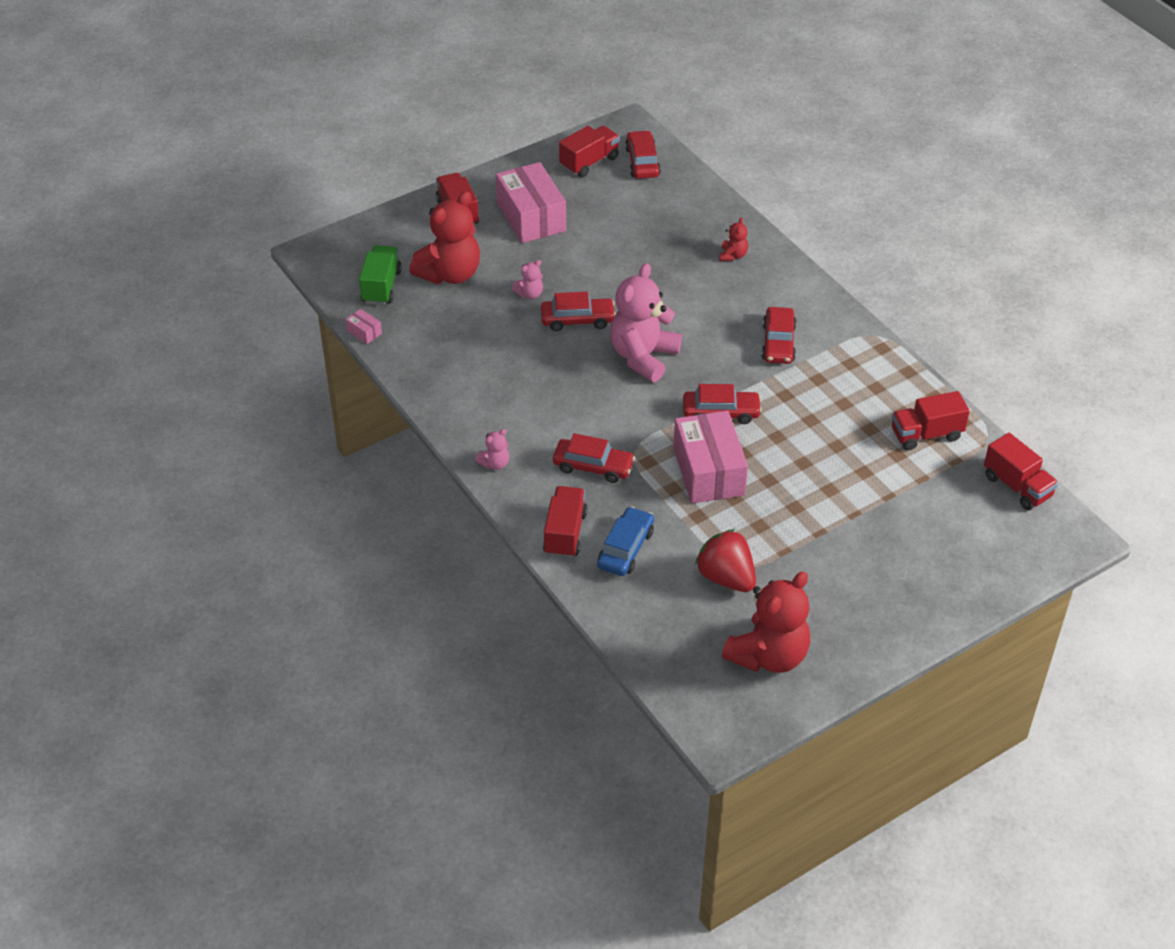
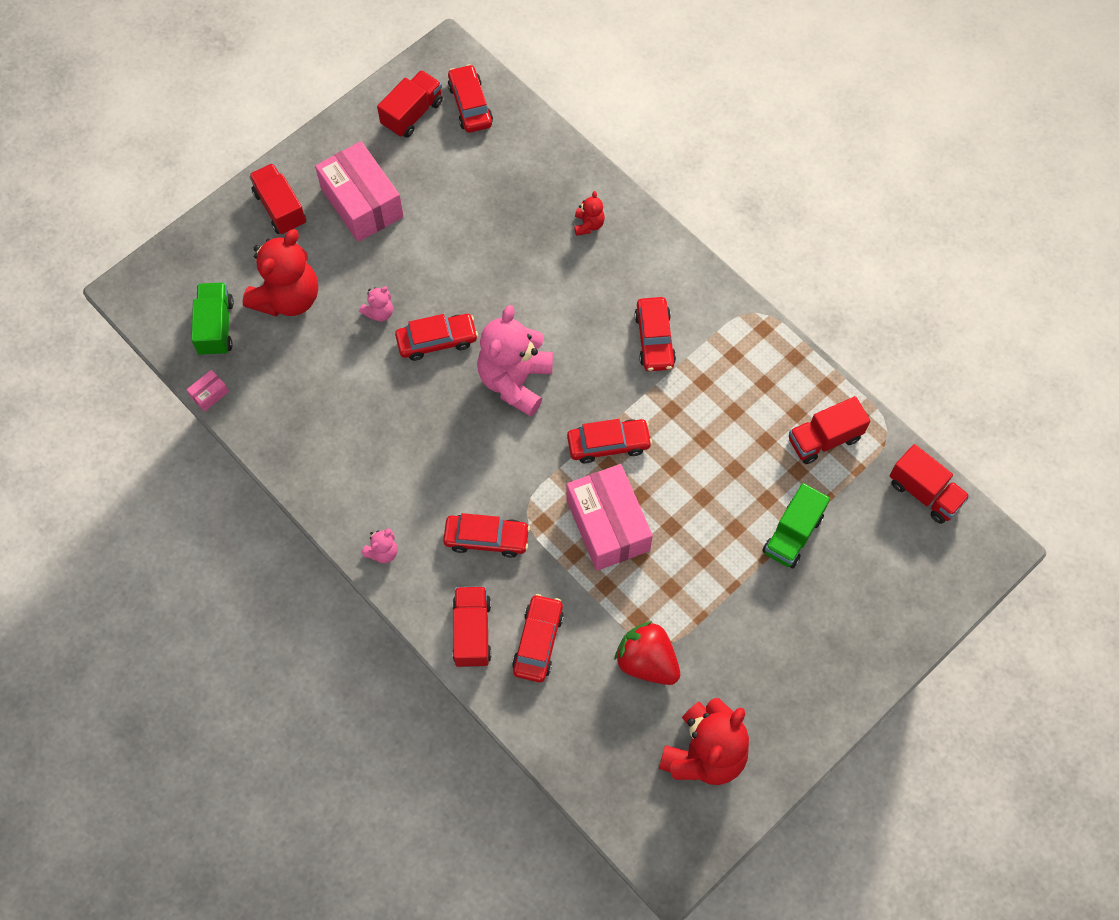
camera: 10 degrees left, 20 degrees up
pink box [346,309,382,344] -> pink box turned 75 degrees counterclockwise [186,370,229,412]
blue car [597,506,654,576] -> red car [512,594,564,682]
none -> green truck [762,483,830,568]

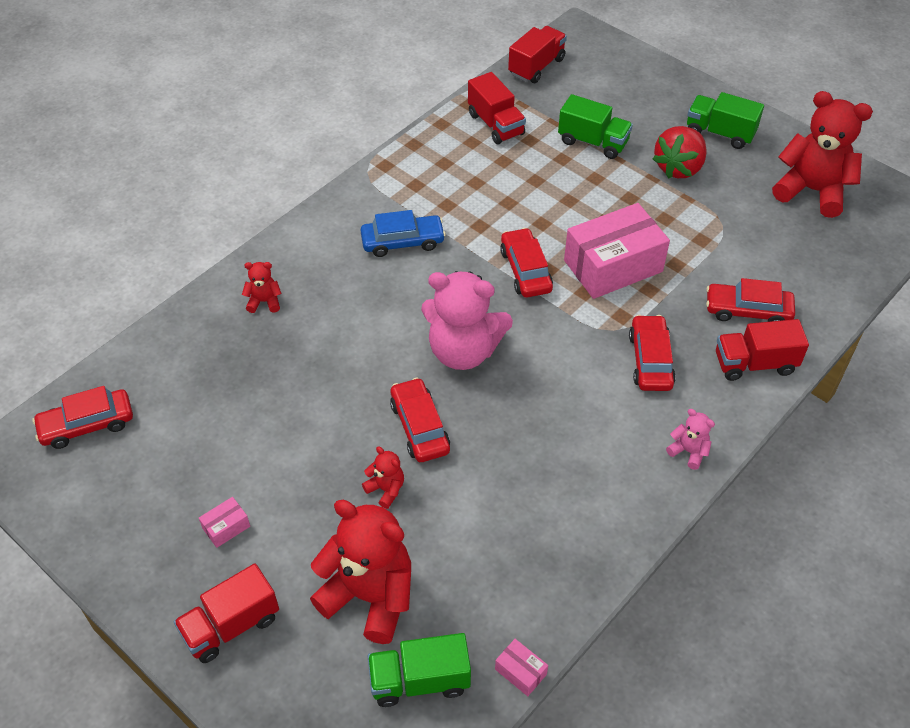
camera: 95 degrees left, 15 degrees down
pink box [315,141,404,242] -> pink box [199,497,250,548], size x0.40
pink teddy bear [359,286,393,322] -> red teddy bear [362,447,404,509]
red truck [377,70,443,138] -> none
red strawberry [614,621,680,685] -> red strawberry moved to [653,126,707,179]
red car [634,297,676,371] -> blue car [361,210,446,257]
none -> green truck [687,92,764,149]

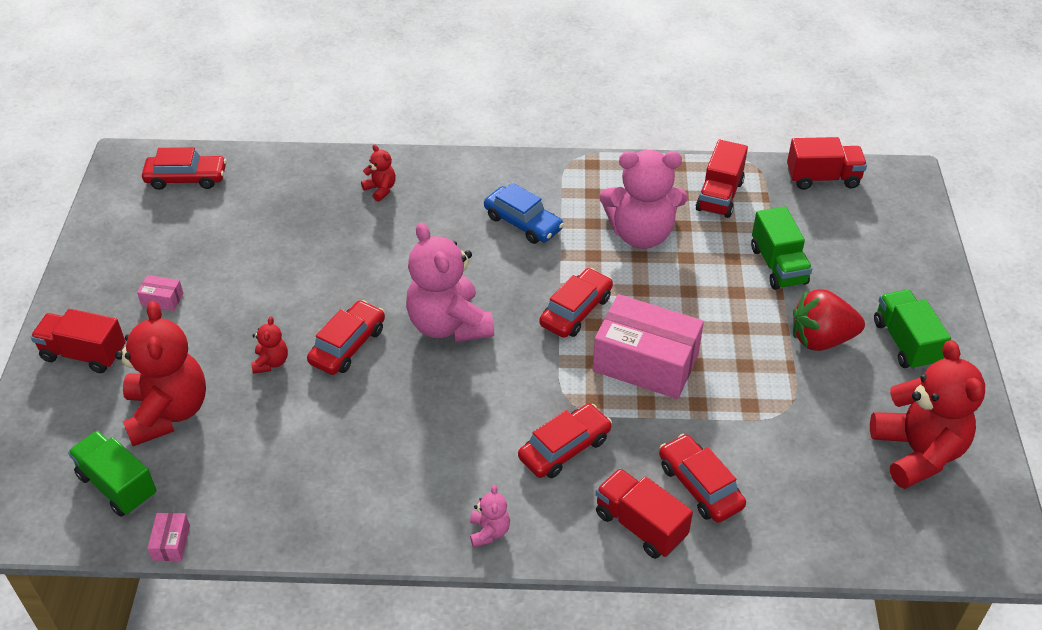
camera: 50 degrees right, 5 degrees down
red car [32,386,133,449] -> red car turned 150 degrees clockwise [142,147,226,190]
none -> pink teddy bear [600,150,687,249]

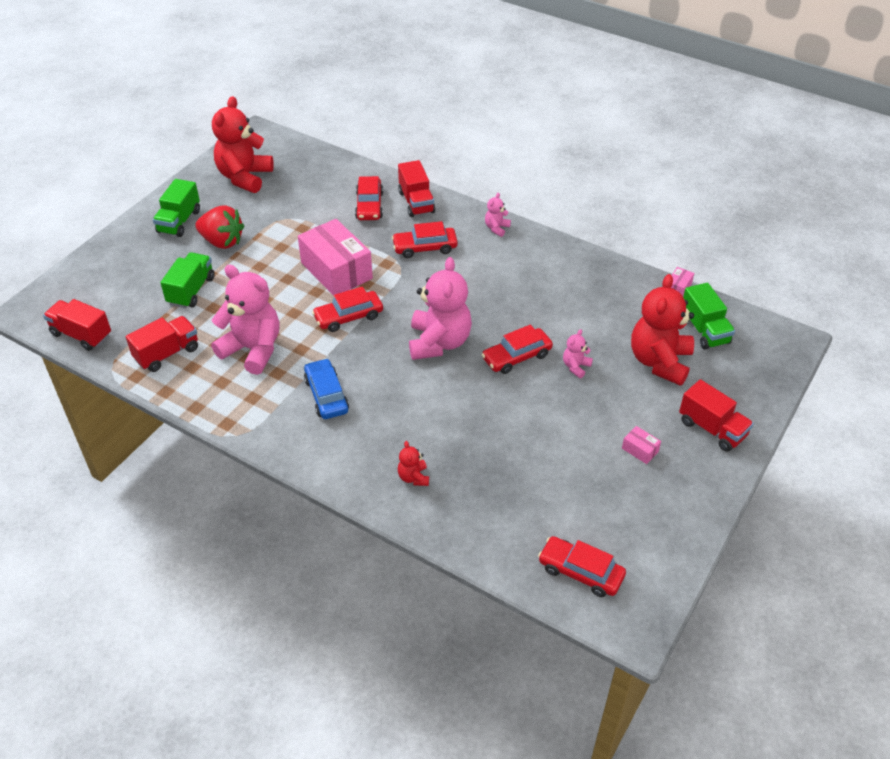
camera: 150 degrees left, 0 degrees up
red teddy bear [251,316,288,374] -> pink teddy bear [563,329,593,378]

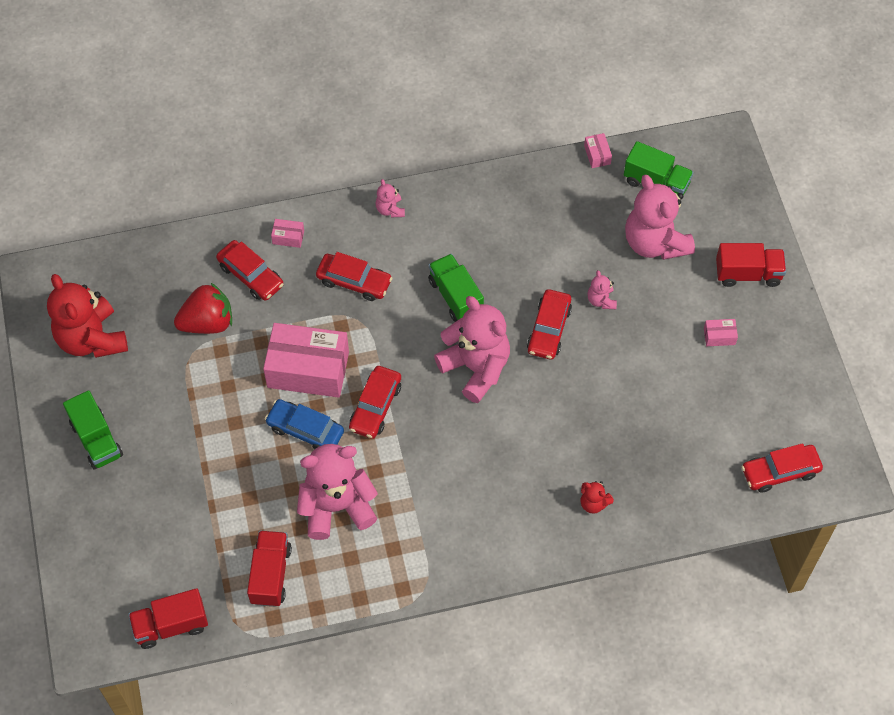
camera: 45 degrees left, 15 degrees up
green truck [160,252,215,308] -> green truck moved to [428,254,484,322]
red strawberry [195,205,244,249] -> red strawberry moved to [174,283,232,334]
blue car [304,358,349,419] -> blue car moved to [265,399,344,450]
red car [392,221,458,258] -> red car turned 105 degrees counterclockwise [316,252,392,301]
red truck [398,160,436,217] -> pink box [271,219,304,248]
red teddy bear [631,274,694,386] -> pink teddy bear [625,175,695,260]

